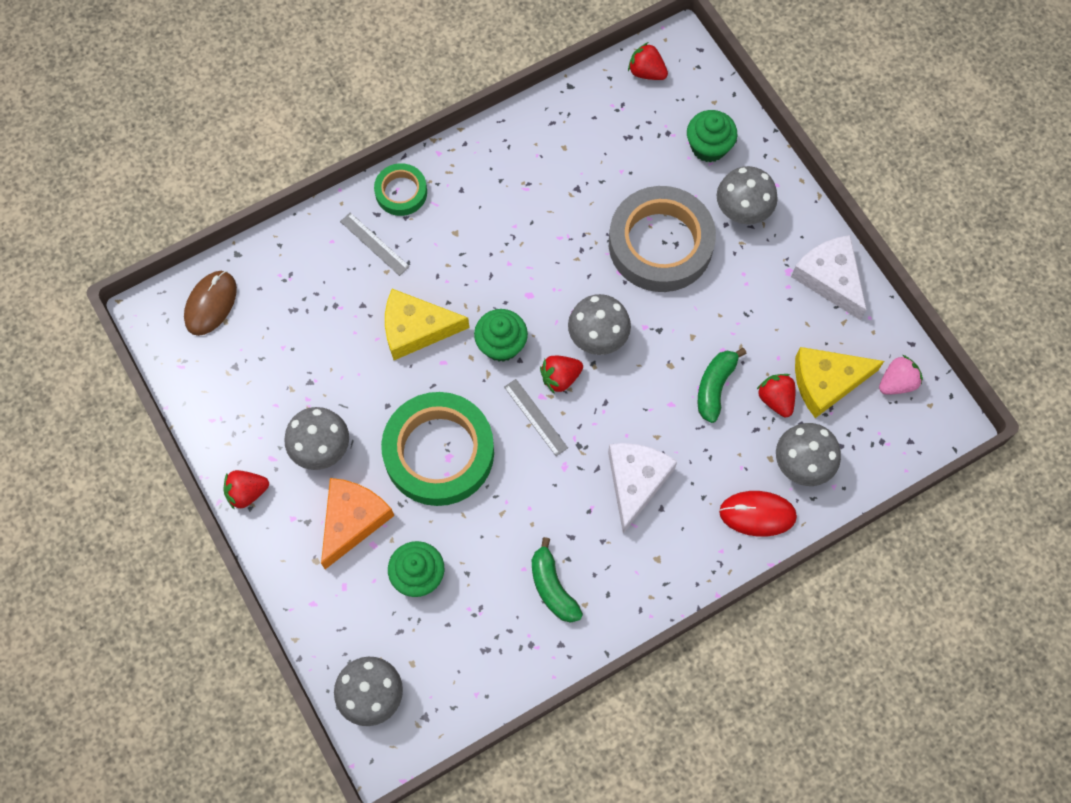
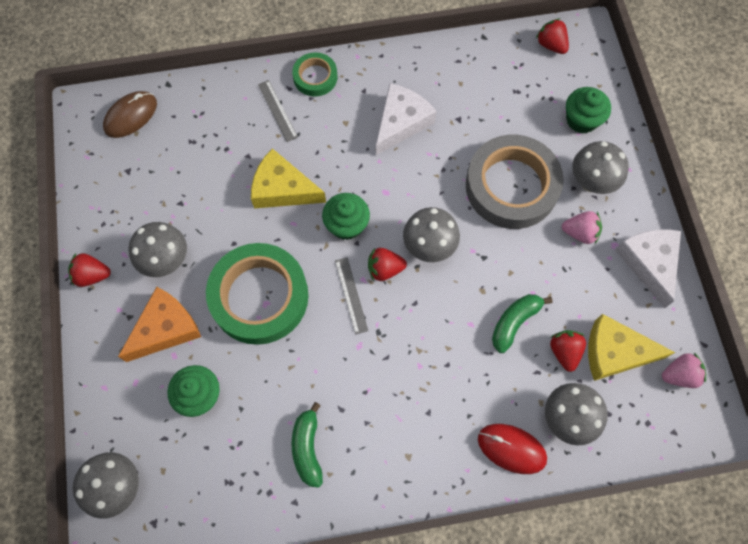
camera: 20 degrees right, 0 degrees up
white cheese [608,443,677,534] -> white cheese moved to [376,83,437,155]
none -> pink strawberry [562,211,602,244]

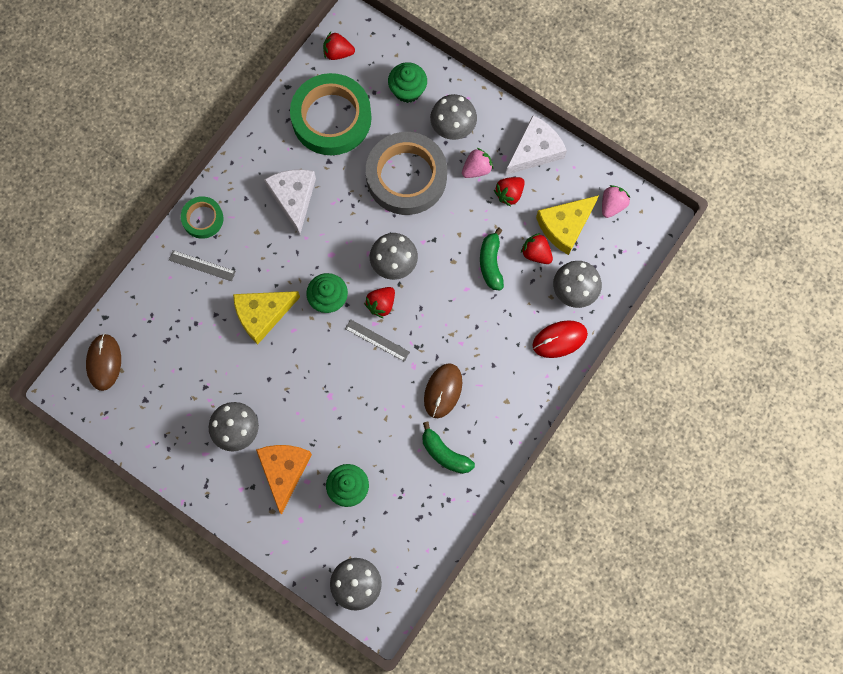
camera: 45 degrees left, 5 degrees up
red strawberry [68,253,111,287] -> red strawberry moved to [494,177,525,207]
green tape [206,243,308,345] -> green tape moved to [290,73,372,155]
white cheese [615,229,681,309] -> white cheese turned 105 degrees clockwise [506,115,567,175]
none -> brown mouse [424,363,462,418]

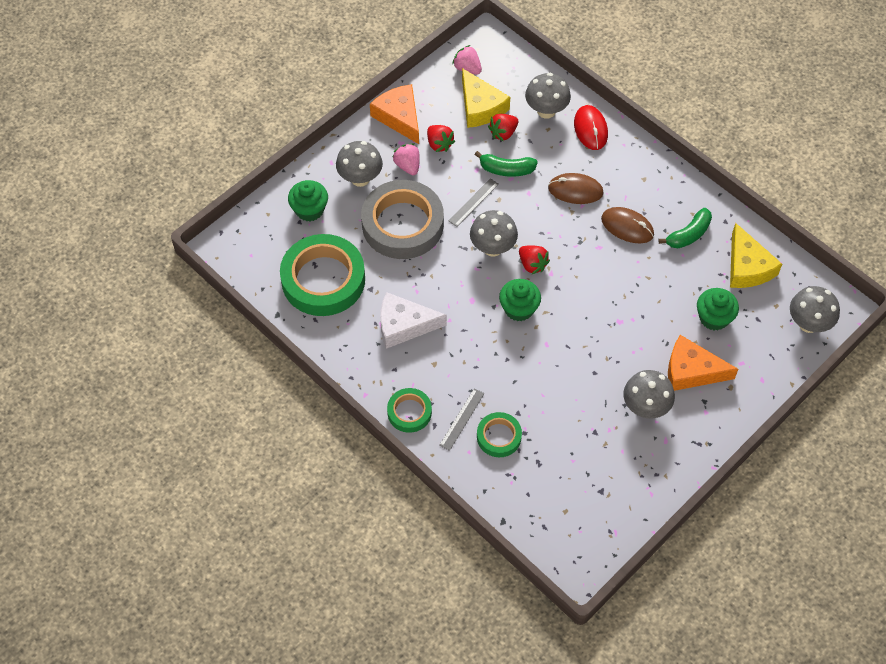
camera: 80 degrees left, 15 degrees down
brown mouse [86,333,121,391] -> brown mouse moved to [548,173,604,204]
yellow cheese [233,291,300,345] -> yellow cheese moved to [730,223,782,288]
red strawberry [323,32,355,60] -> none
grey ruler [345,319,410,362] -> grey ruler moved to [449,178,499,227]
white cheese [506,115,567,175] -> orange cheese [370,84,419,144]
none -> green tape [477,412,522,457]

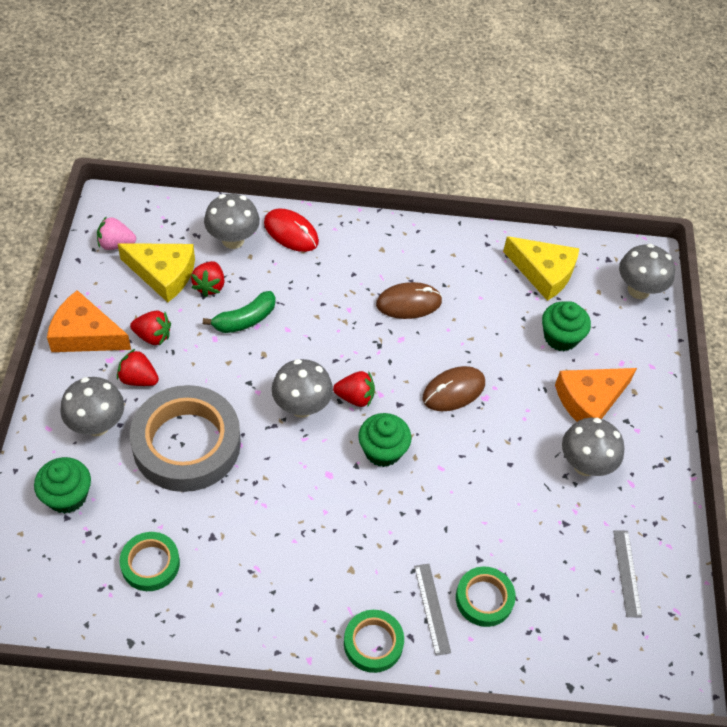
camera: 45 degrees left, 5 degrees down
green tape [280,234,365,316] -> green tape [120,532,180,591], size x0.50
white cheese [380,292,447,349] -> none
pink strawberry [392,143,420,175] -> red strawberry [117,349,159,386]
grey ruler [449,178,499,227] -> grey ruler moved to [613,530,642,617]
brown mouse [548,173,604,204] -> brown mouse moved to [423,366,485,411]
green banana [658,208,712,248] -> none

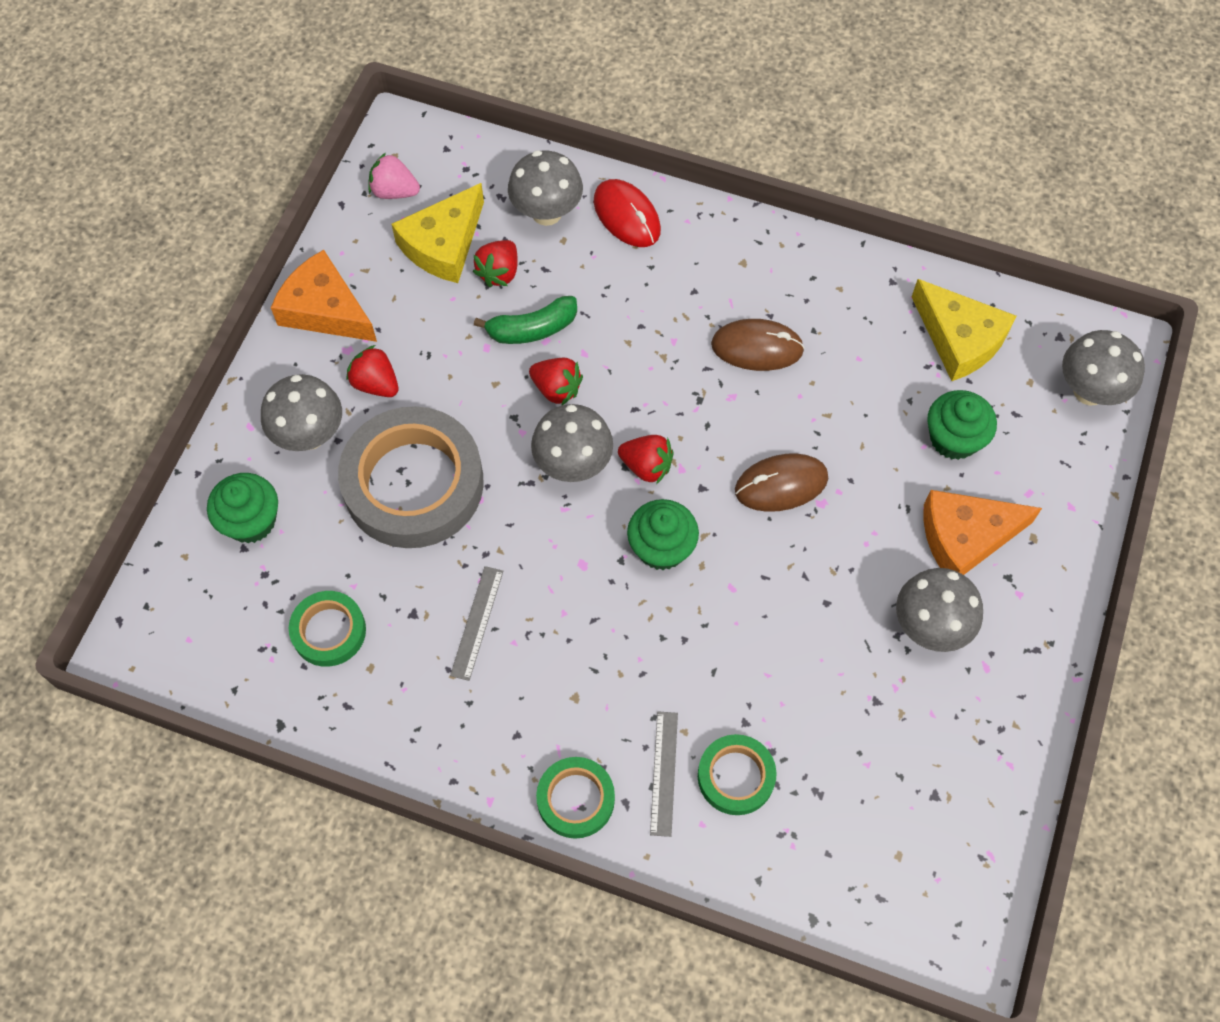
camera: 20 degrees right, 10 degrees up
yellow cheese [118,243,195,302] -> yellow cheese turned 90 degrees clockwise [392,183,484,283]
red strawberry [130,310,171,346] -> red strawberry moved to [529,358,583,406]
grey ruler [613,530,642,617] -> grey ruler moved to [450,566,503,681]

